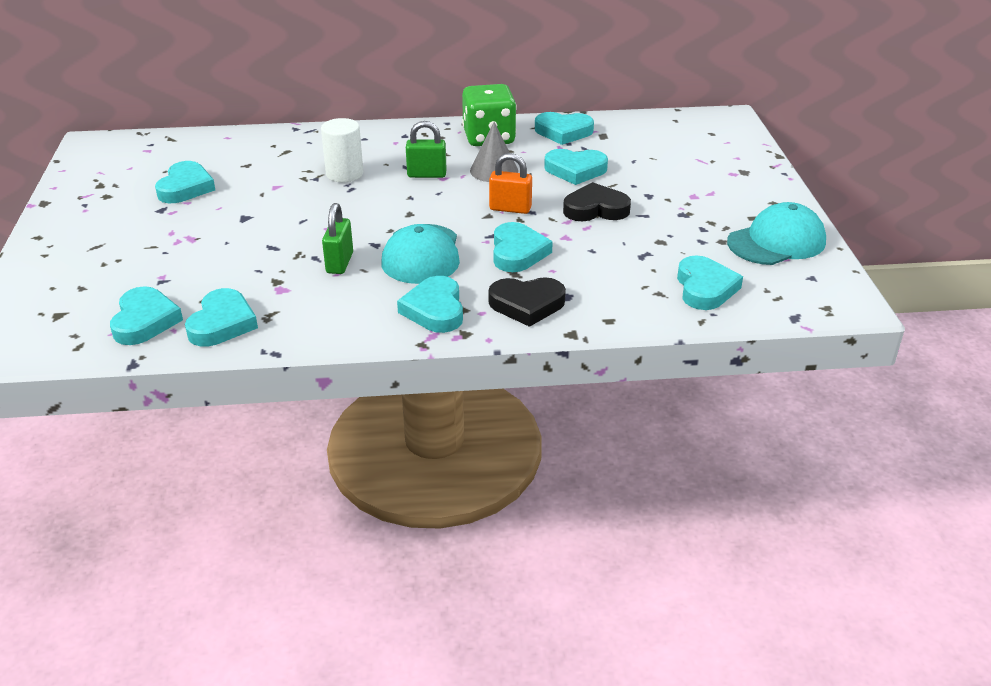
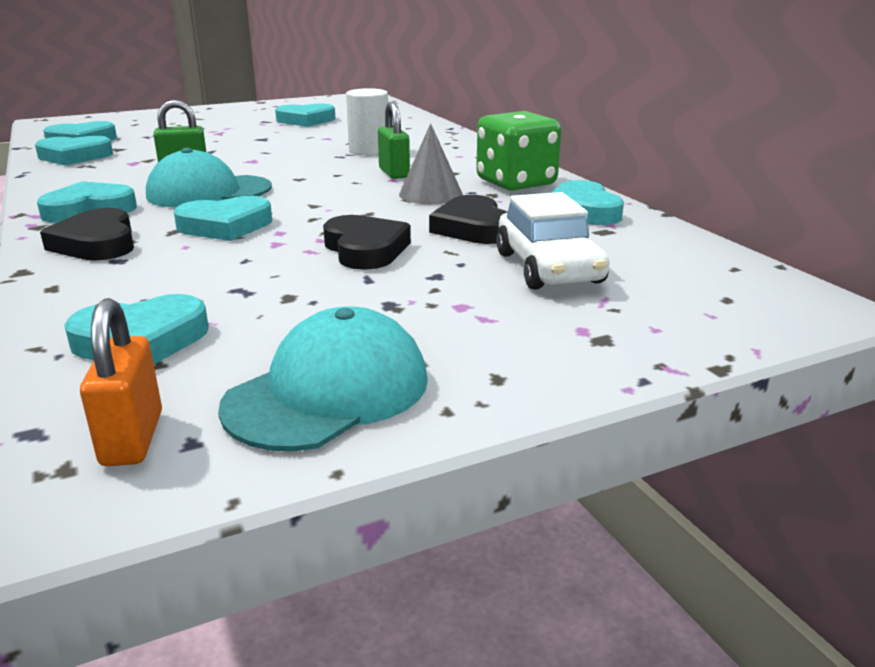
camera: 70 degrees right, 10 degrees down
orange padlock [489,153,532,214] -> orange padlock moved to [80,298,162,466]
turquoise heart [544,149,608,185] -> black heart [429,195,507,244]
turquoise cap [727,202,826,265] -> turquoise cap turned 90 degrees counterclockwise [218,306,428,451]
none -> white car [496,192,609,290]

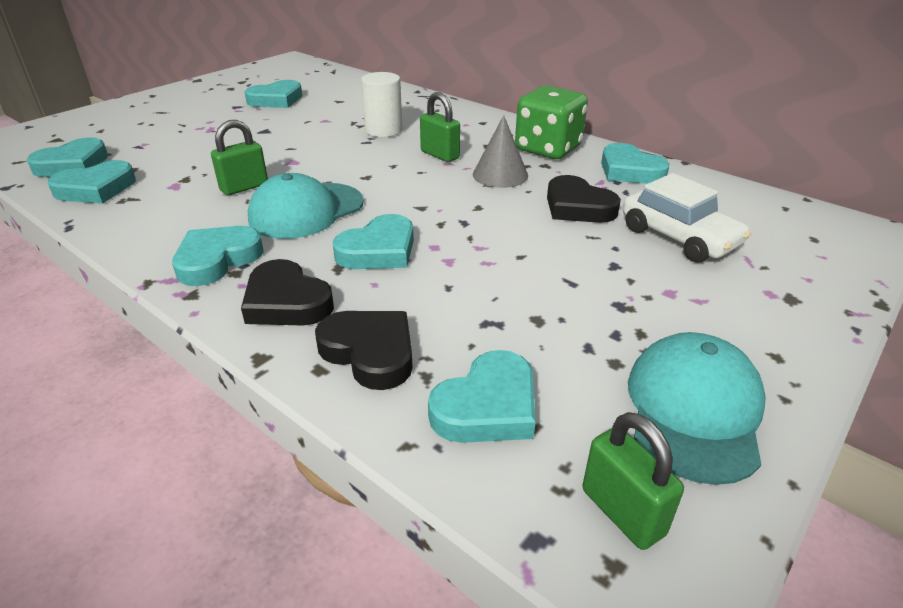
camera: 25 degrees left, 10 degrees up
orange padlock [80,298,162,466] -> green padlock [582,412,684,550]
black heart [323,215,411,270] -> black heart moved to [315,311,413,390]

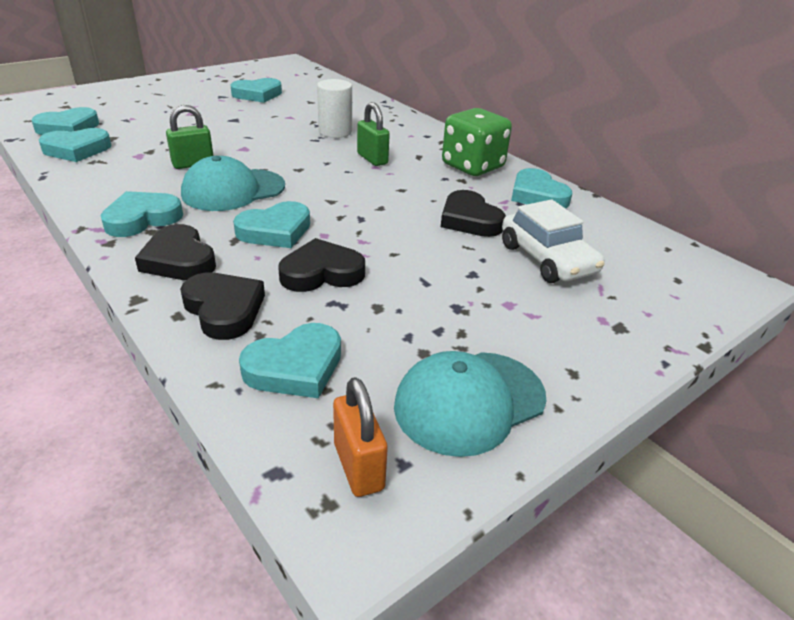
camera: 10 degrees right, 0 degrees up
grey cone [473,115,528,188] -> none
green padlock [582,412,684,550] -> orange padlock [333,377,388,497]
turquoise cap [628,332,766,485] -> turquoise cap turned 150 degrees counterclockwise [394,351,546,457]
none -> black heart [278,238,365,292]

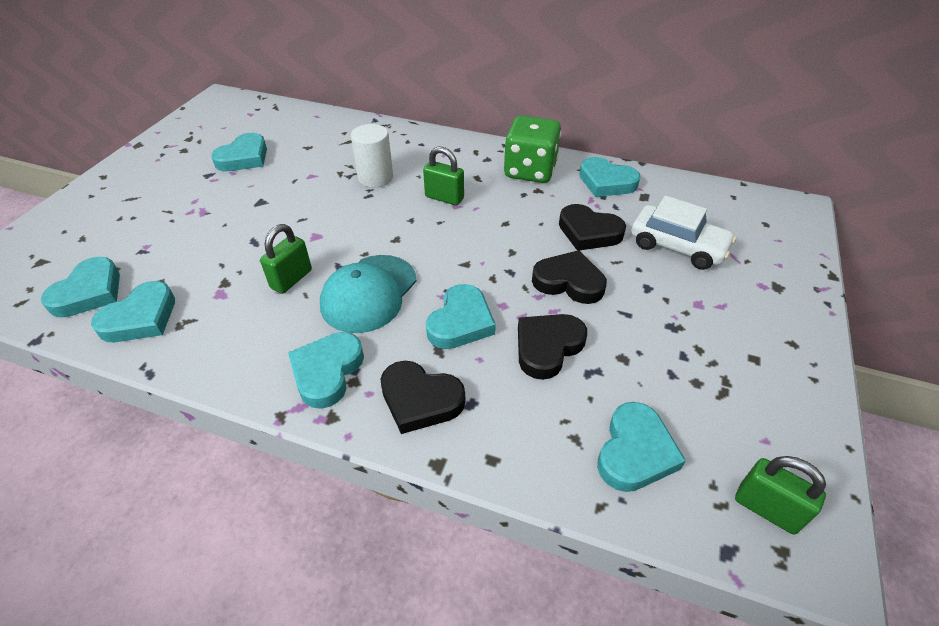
camera: 30 degrees left, 10 degrees up
black heart [180,272,265,340] -> black heart moved to [532,250,607,304]
orange padlock [333,377,388,497] -> green padlock [735,456,826,534]
turquoise cap [394,351,546,457] -> none

